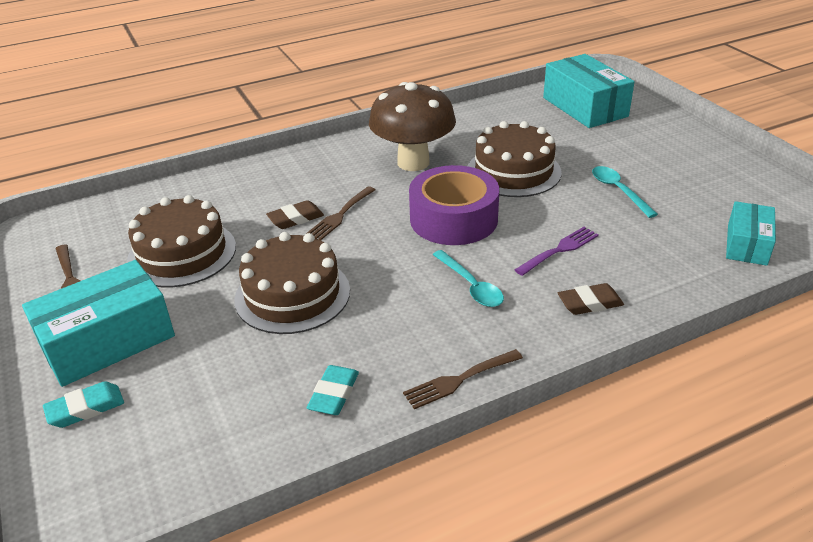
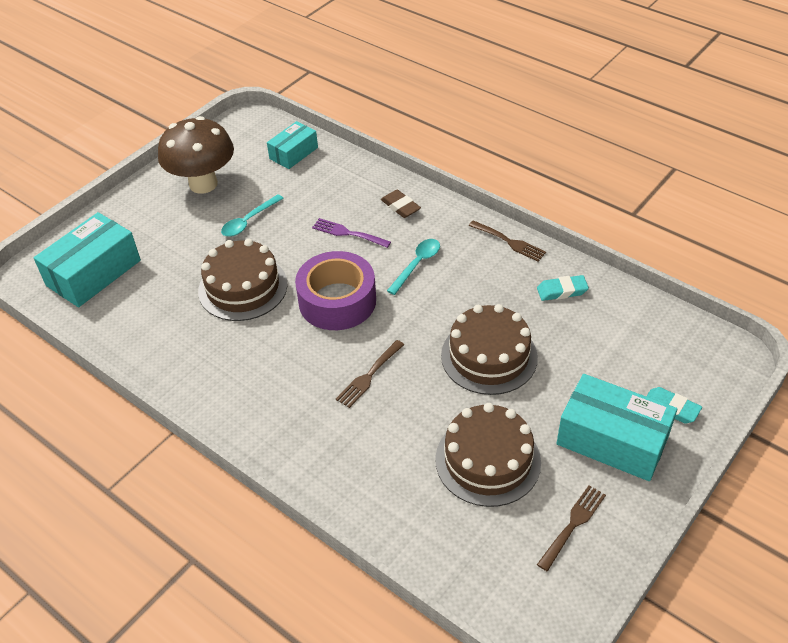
camera: 115 degrees left, 10 degrees up
brown eraser [266,200,324,229] -> none
brown fork [306,186,375,240] -> brown fork turned 120 degrees clockwise [336,340,404,408]
brown mushroom [369,82,456,171] -> brown mushroom moved to [158,116,234,194]
turquoise box [726,201,776,266] -> turquoise box turned 45 degrees counterclockwise [267,121,318,169]

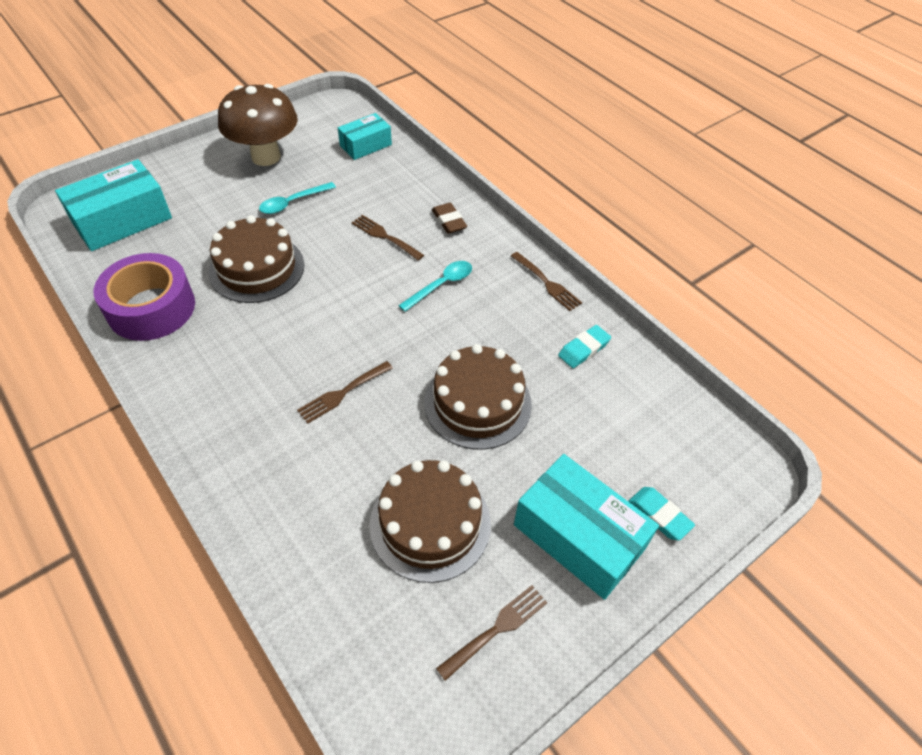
camera: 10 degrees right, 5 degrees up
purple tape [295,251,376,330] -> purple tape moved to [94,253,195,341]
purple fork [312,218,391,248] -> brown fork [351,215,424,261]
turquoise eraser [537,275,589,301] -> turquoise eraser turned 45 degrees counterclockwise [558,325,611,368]

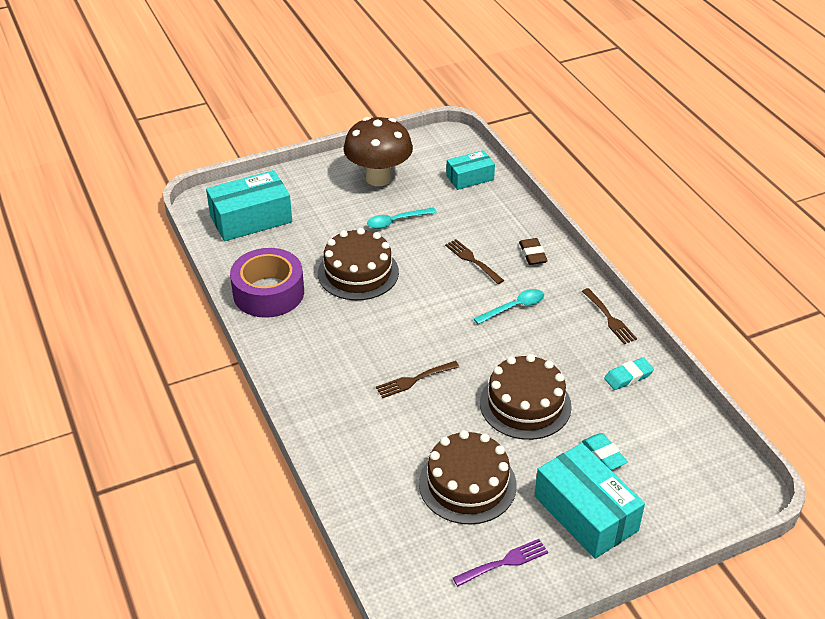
camera: 15 degrees right, 10 degrees down
brown fork [436,585,547,681] -> purple fork [453,539,548,586]
turquoise eraser [629,487,695,540] -> turquoise eraser moved to [582,433,628,470]

